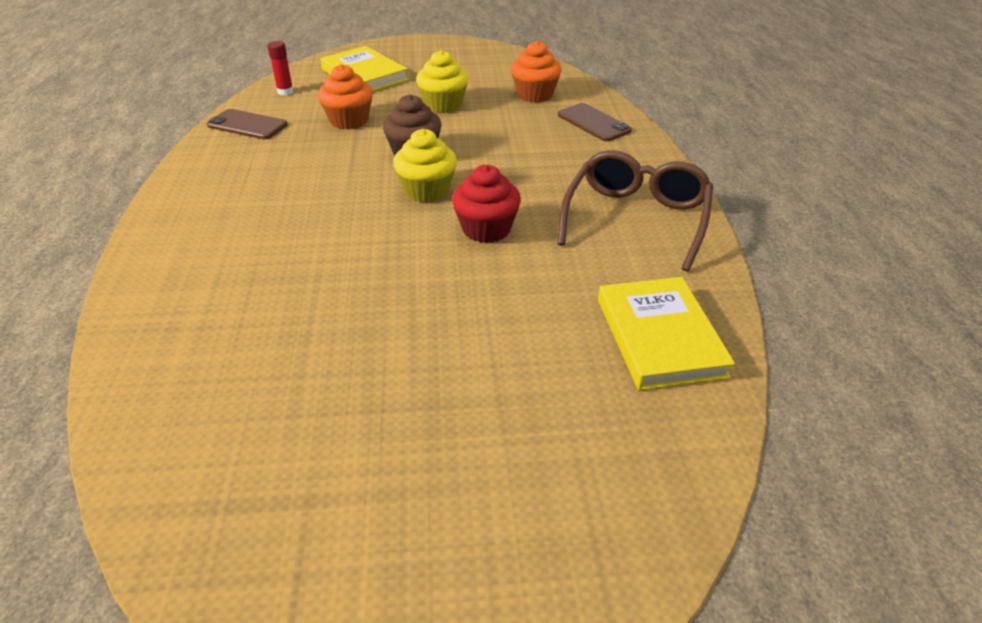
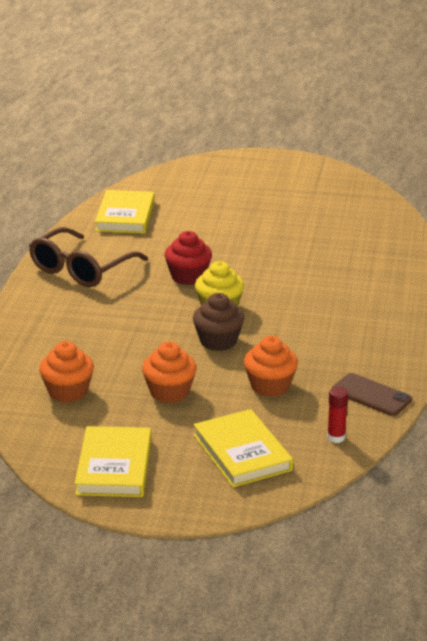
camera: 165 degrees left, 10 degrees down
yellow cupcake [416,50,468,113] -> orange cupcake [142,342,197,403]
brown phone [558,103,632,141] -> none
none -> yellow book [75,426,151,497]

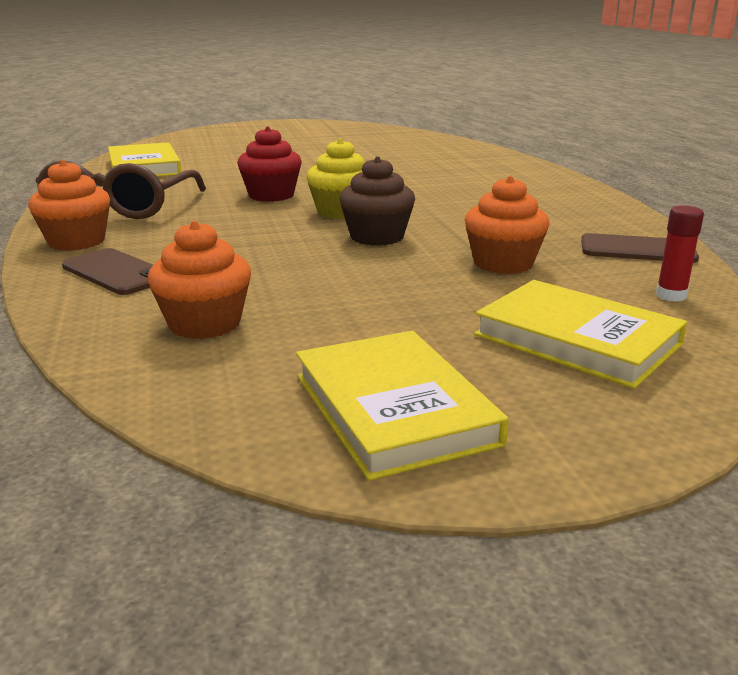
camera: 25 degrees left, 5 degrees down
orange cupcake [142,342,197,403] -> orange cupcake moved to [28,160,110,251]
none -> brown phone [62,248,153,295]

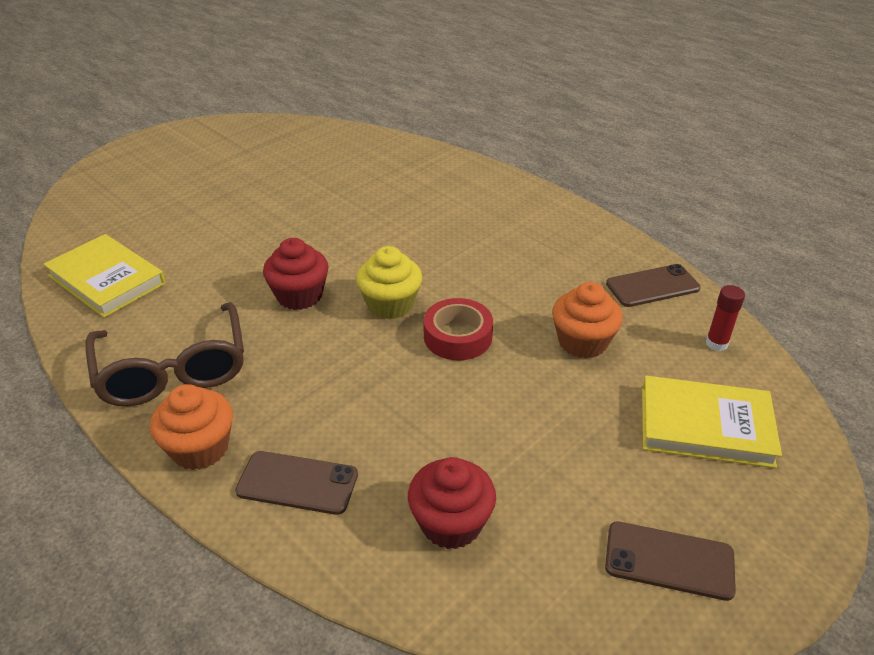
camera: 30 degrees left, 15 degrees up
orange cupcake [147,221,251,339] -> red cupcake [408,457,496,549]
yellow book [296,331,509,481] -> brown phone [605,521,736,601]
brown cupcake [339,156,415,246] -> red tape [423,298,493,360]

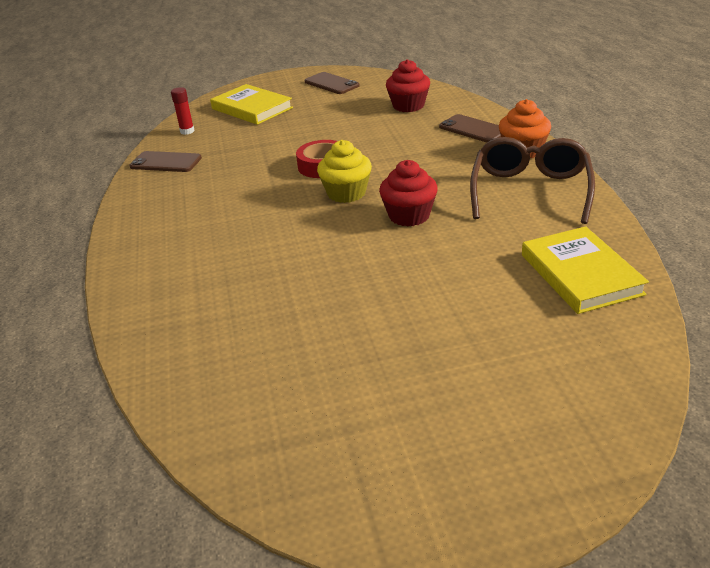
camera: 145 degrees left, 5 degrees down
orange cupcake [552,282,623,359] -> none

